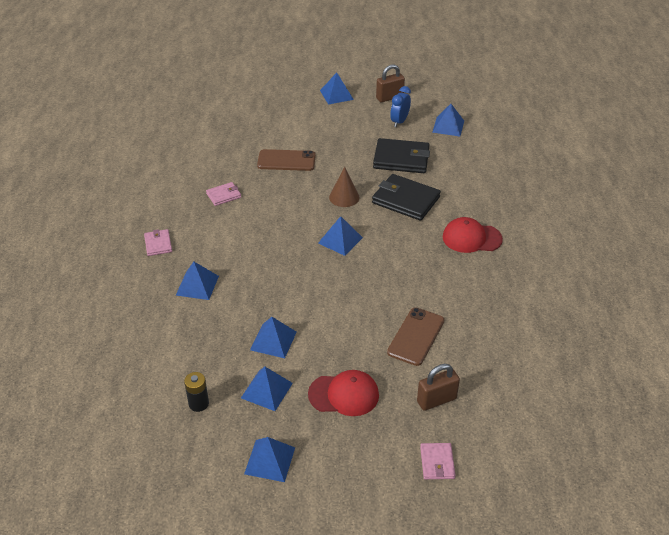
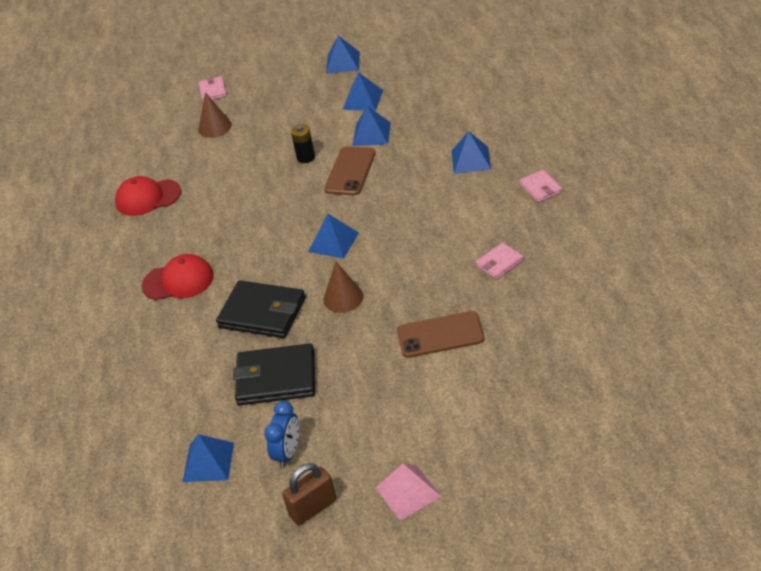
camera: 175 degrees right, 0 degrees up
black battery [184,372,209,412] -> black battery moved to [291,124,315,163]
red cap [308,370,379,416] -> red cap moved to [115,176,181,216]
blue pyramid [320,73,354,105] -> pink pyramid [375,463,442,521]
brown phone [387,307,444,366] -> brown phone moved to [324,146,376,195]
brown padlock [417,364,460,411] -> brown cone [198,92,232,138]

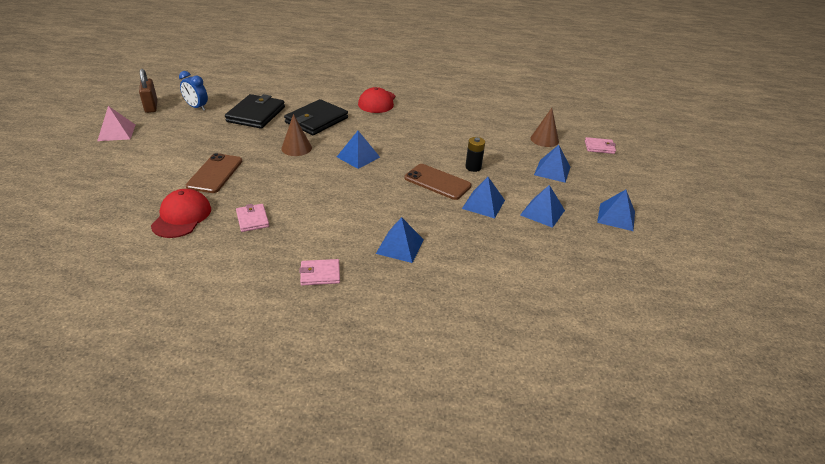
camera: 100 degrees right, 5 degrees down
red cap [115,176,181,216] -> red cap moved to [151,189,211,238]
blue pyramid [183,434,234,482] -> blue pyramid moved to [534,145,570,183]

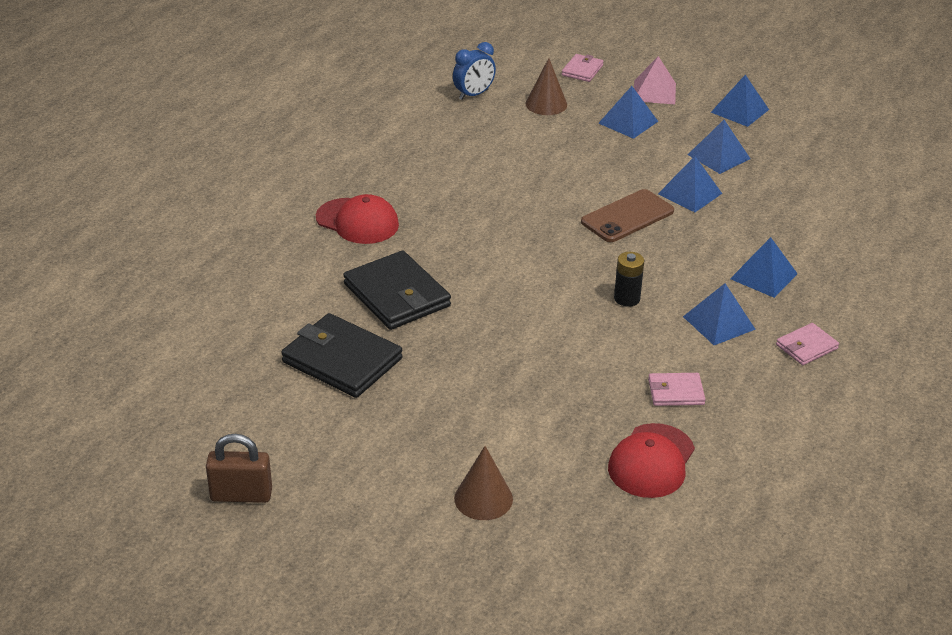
camera: 70 degrees left, 0 degrees up
pink pyramid [97,106,135,141] -> pink pyramid moved to [634,56,676,104]
red cap [151,189,211,238] -> red cap turned 90 degrees counterclockwise [608,423,695,498]
blue clock [179,71,208,111] -> blue clock moved to [453,42,496,100]
brown phone [186,153,242,193] -> none
brown cone [281,114,312,156] -> brown cone moved to [454,446,513,520]
pink wallet [299,259,340,285] -> pink wallet turned 45 degrees clockwise [776,323,839,365]
blue pyramid [337,131,380,169] -> blue pyramid moved to [683,283,756,345]
black battery [465,137,485,172] -> black battery moved to [614,252,644,307]

